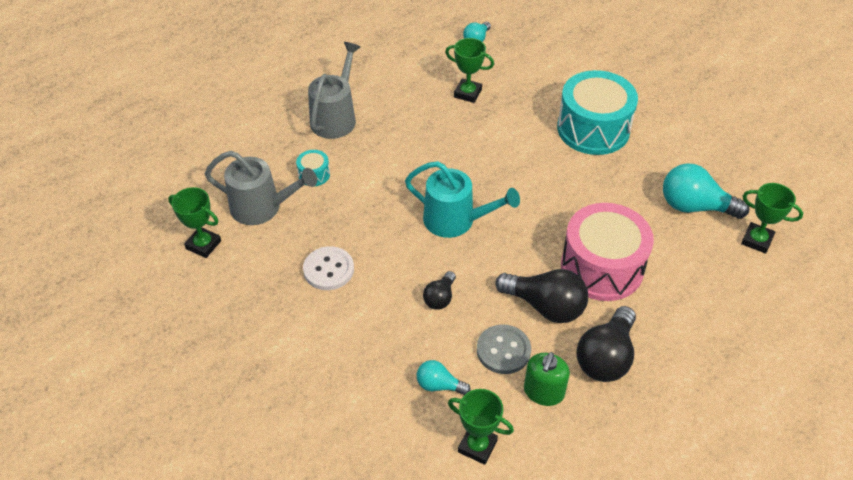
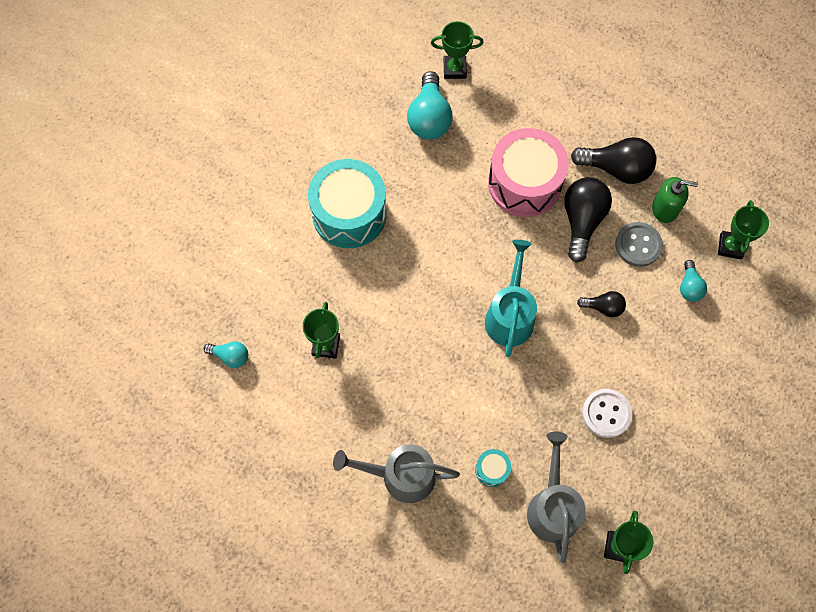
camera: 105 degrees left, 20 degrees up
green trophy [741,183,803,254] -> green trophy turned 75 degrees clockwise [431,21,483,79]

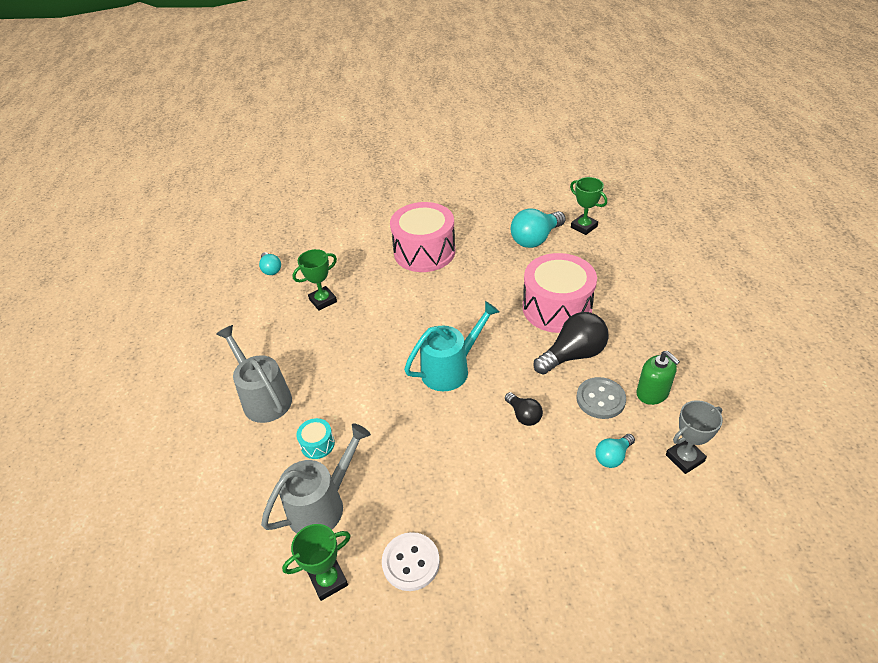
camera: 50 degrees right, 25 degrees down
turquoise drum [308,159,387,248] -> pink drum [390,202,455,272]
black light bulb [571,137,656,184] -> none
white button [582,389,632,438] -> white button moved to [382,532,440,591]
green trophy [718,200,769,259] -> grey trophy [666,400,723,474]

